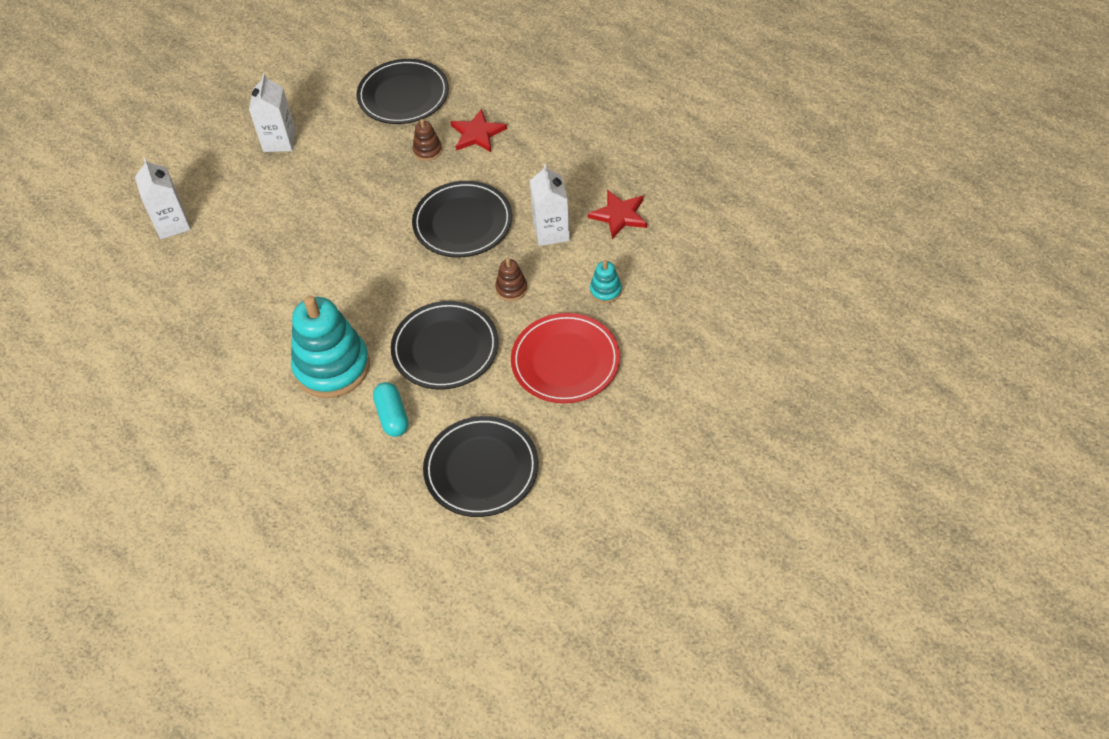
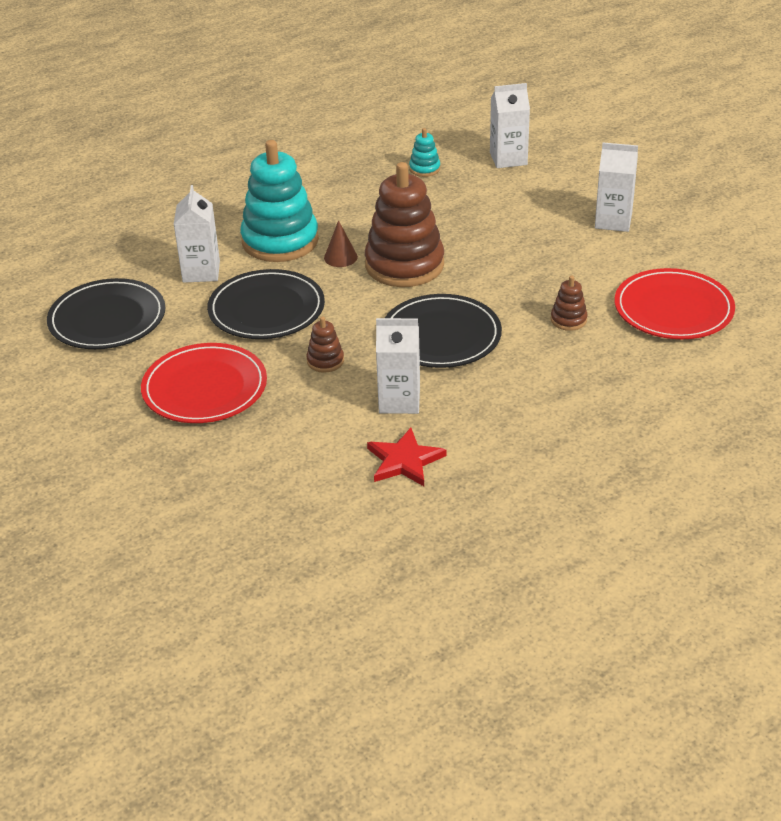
camera: 100 degrees right, 15 degrees down
black plate [357,59,449,124] -> red plate [615,268,735,339]
turquoise capsule [373,382,409,437] -> white carton [174,185,220,283]
red star [451,109,507,153] -> none
turquoise stacking toy [590,260,622,303] -> turquoise stacking toy moved to [409,128,440,177]
none -> brown cone [324,220,358,267]
none -> brown stacking toy [365,162,444,287]

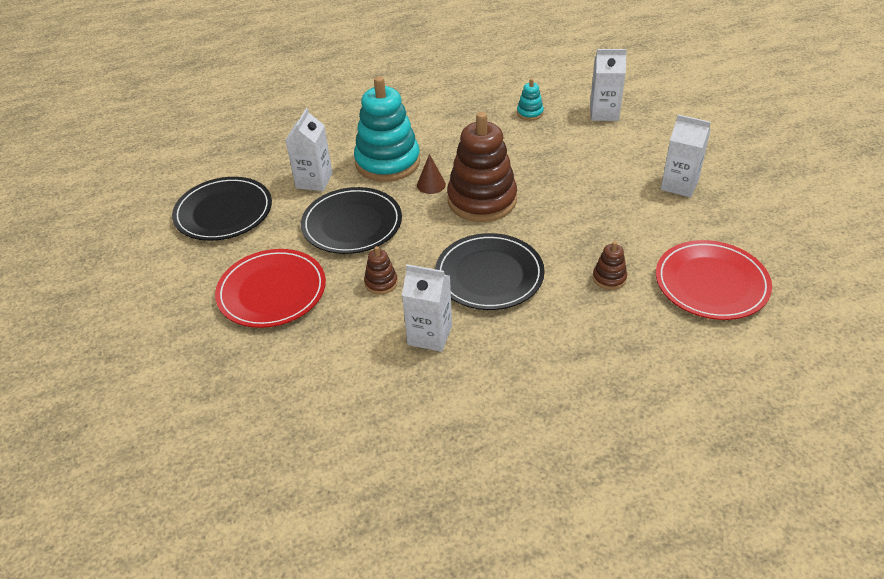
camera: 15 degrees right, 5 degrees up
red star [367,428,447,486] -> none

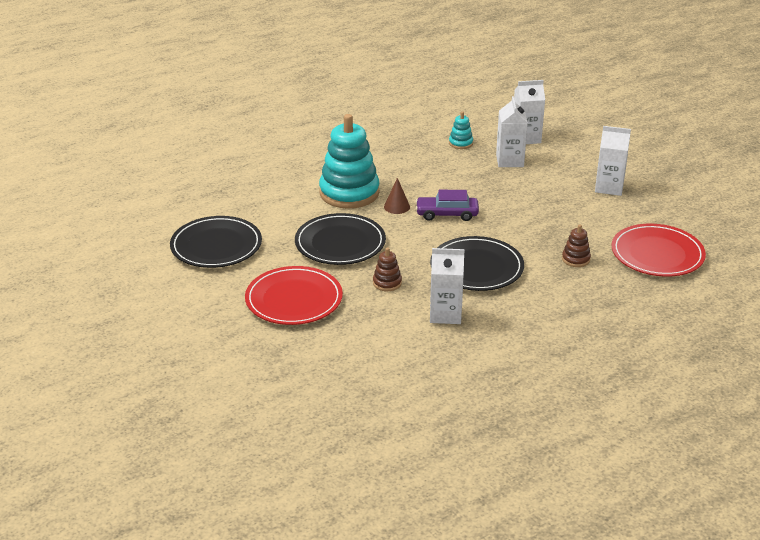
camera: 15 degrees left, 10 degrees down
white carton [286,108,333,191] -> white carton moved to [496,96,528,167]
brown stacking toy [447,112,517,222] -> purple car [416,190,479,221]

